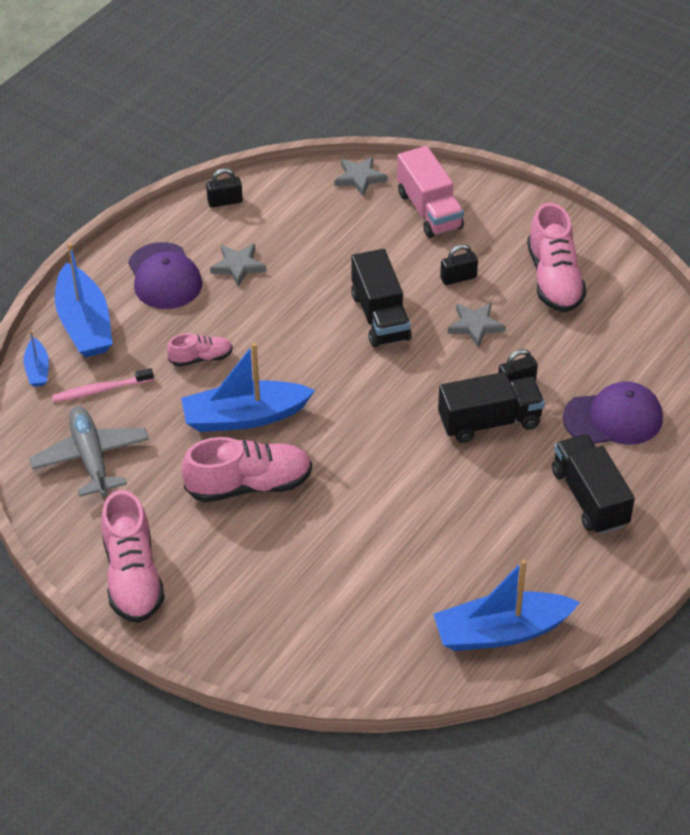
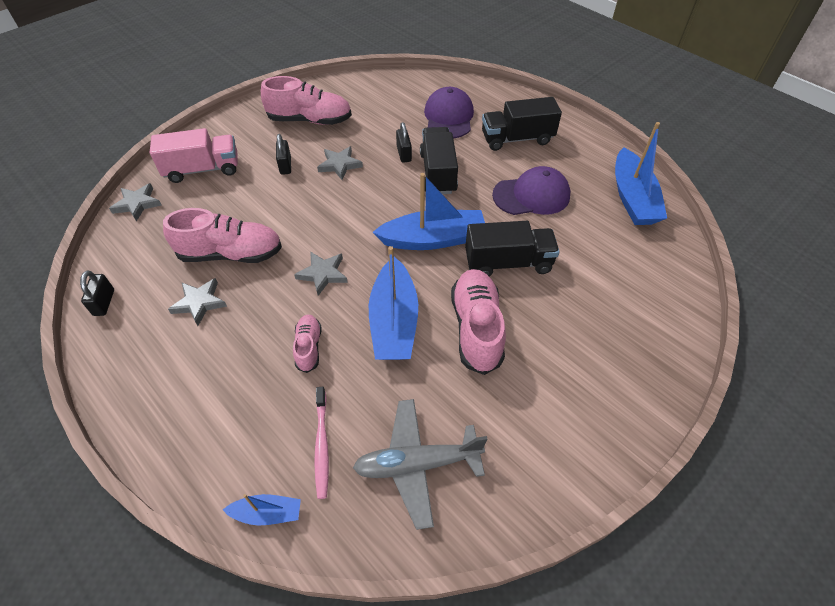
camera: 80 degrees left, 5 degrees up
blue boat [55,243,113,357] -> blue boat moved to [372,173,485,250]
pink shoe [101,490,164,623] -> pink shoe moved to [163,208,282,263]
purple cap [128,242,202,309] -> purple cap moved to [492,166,570,215]
black truck [351,249,412,347] -> black truck moved to [465,221,560,276]
none -> grey star [294,252,348,296]

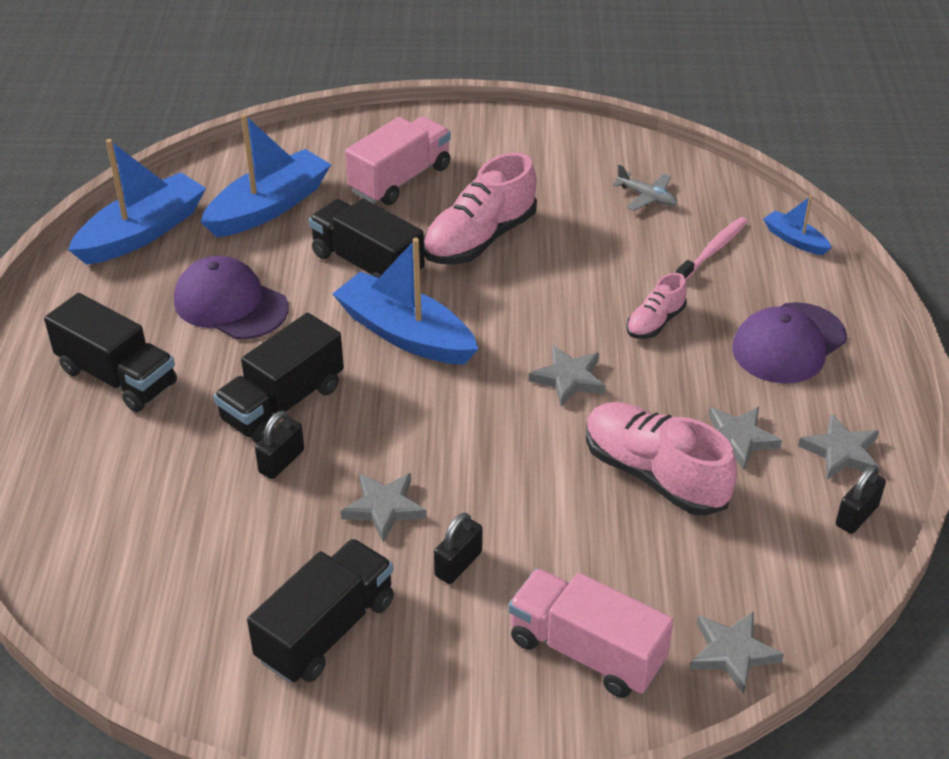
camera: 135 degrees left, 10 degrees down
pink shoe [261,76,352,125] -> black truck [247,539,394,683]
grey plane [353,399,487,530] -> grey plane [612,165,678,211], size x0.53
blue boat [369,246,418,360] -> blue boat moved to [201,114,331,237]
purple cap [424,87,474,138] -> purple cap moved to [732,302,847,384]
none -> pink truck [345,117,451,205]
none -> grey star [798,414,879,480]

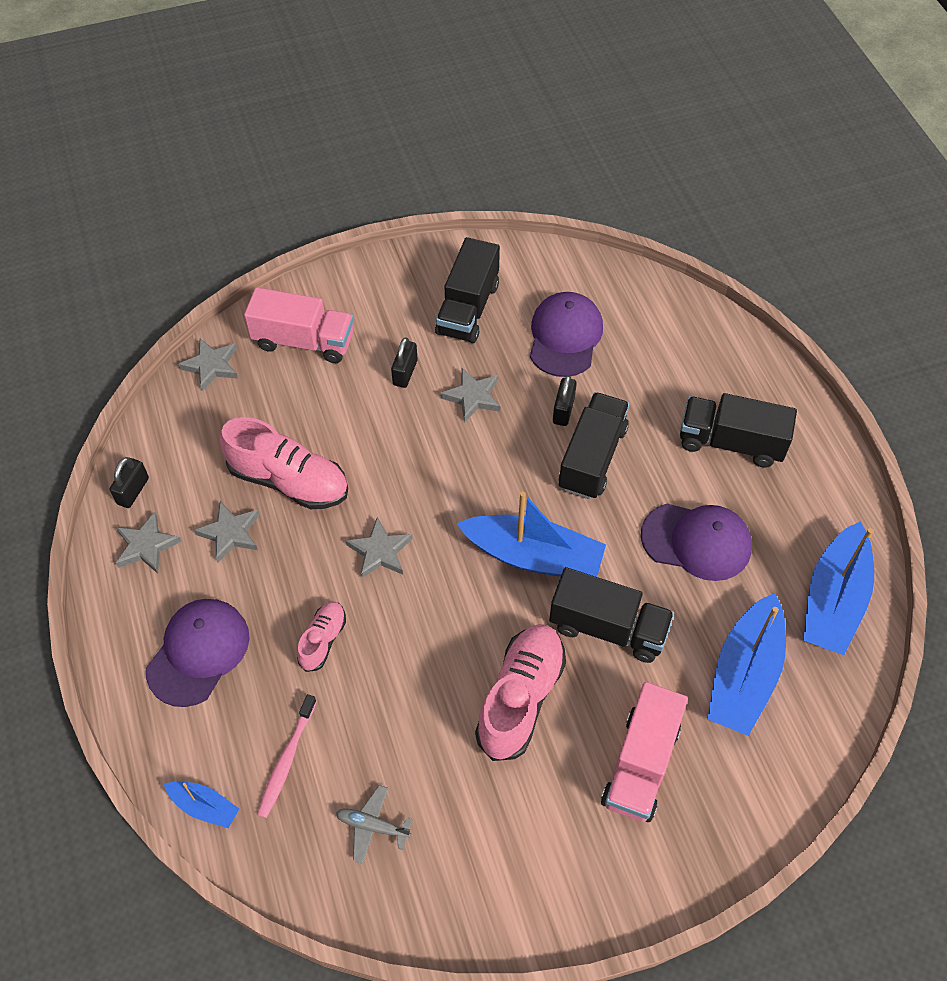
camera: 160 degrees right, 15 degrees up
none -> purple cap [530,292,603,377]

